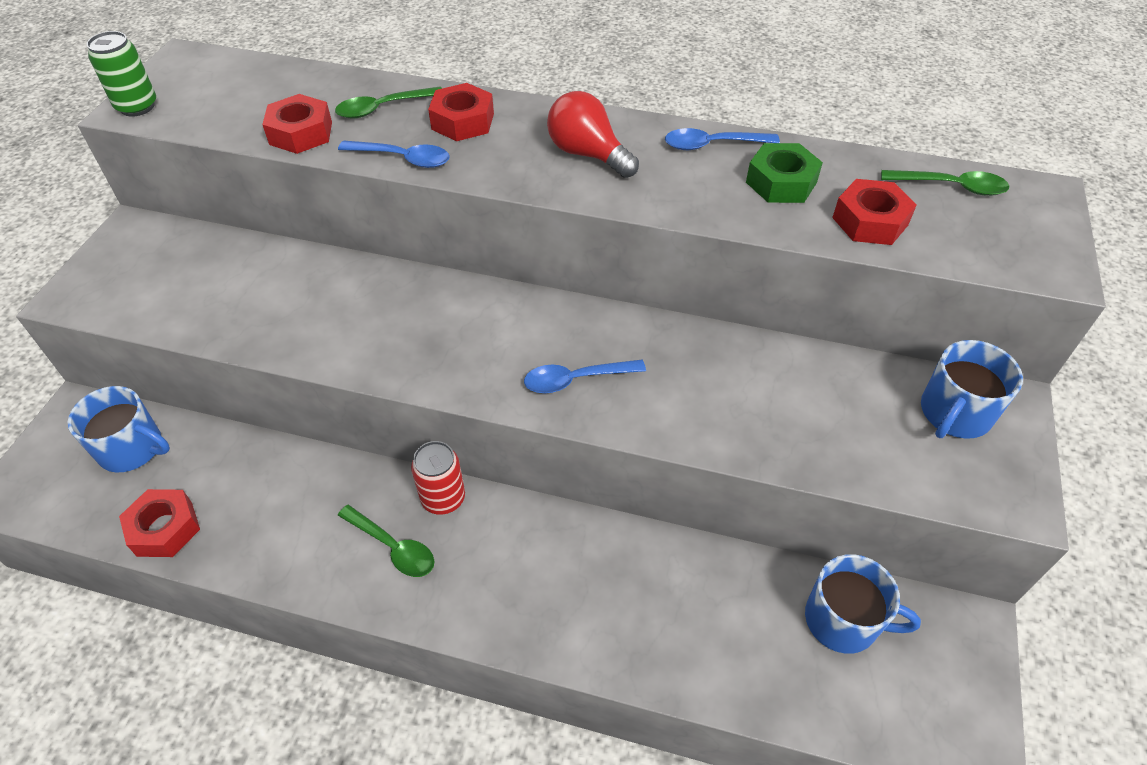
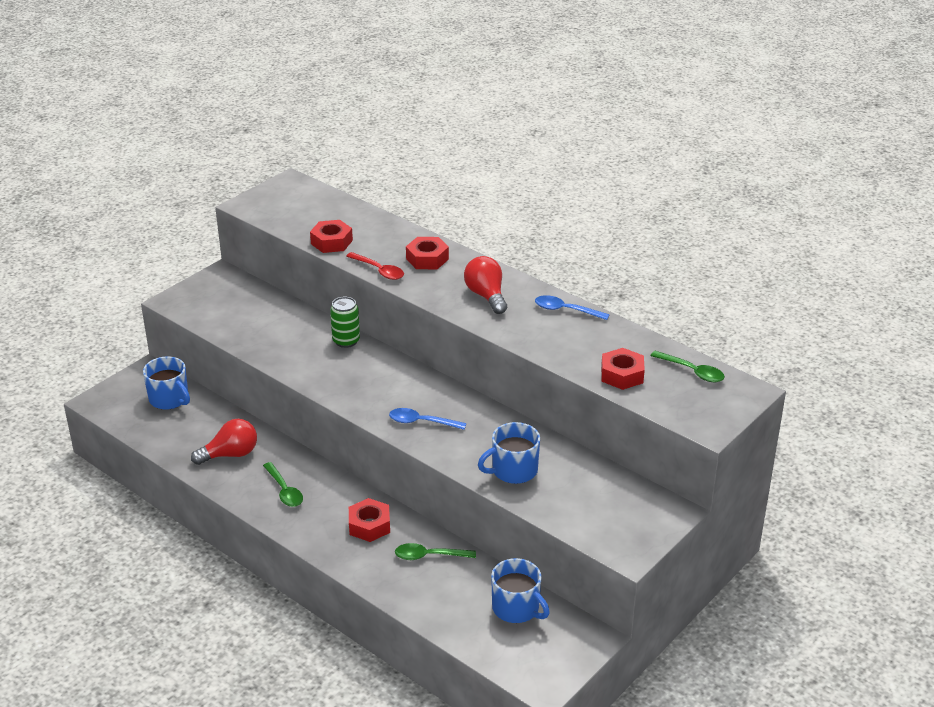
camera: 25 degrees right, 15 degrees down
green can [86,31,156,117] -> green can moved to [330,297,360,348]
red nut [119,489,200,557] -> red nut moved to [349,498,390,542]
green spoon [335,86,442,118] -> green spoon moved to [395,543,476,560]
blue spoon [338,140,450,168] -> red spoon [346,252,404,280]
red can [411,441,465,515] -> none
green nut [746,143,823,203] -> none
blue mug [921,340,1023,439] -> blue mug moved to [478,422,540,484]
none -> red light bulb [191,419,257,465]

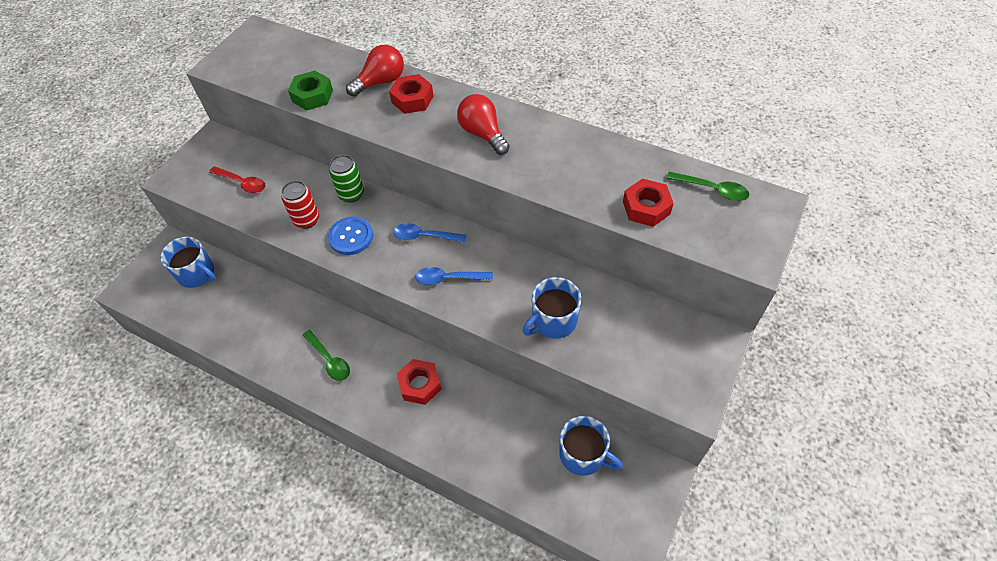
camera: 10 degrees left, 20 degrees up
red light bulb [191,419,257,465] -> red light bulb moved to [346,45,404,97]
red nut [310,220,353,253] -> green nut [288,70,333,110]
red spoon [346,252,404,280] -> red spoon moved to [209,166,266,193]
green spoon [395,543,476,560] -> none
blue spoon [535,295,610,320] -> blue spoon moved to [393,223,467,242]
none -> red can [281,181,319,229]
none -> blue button [328,217,373,255]

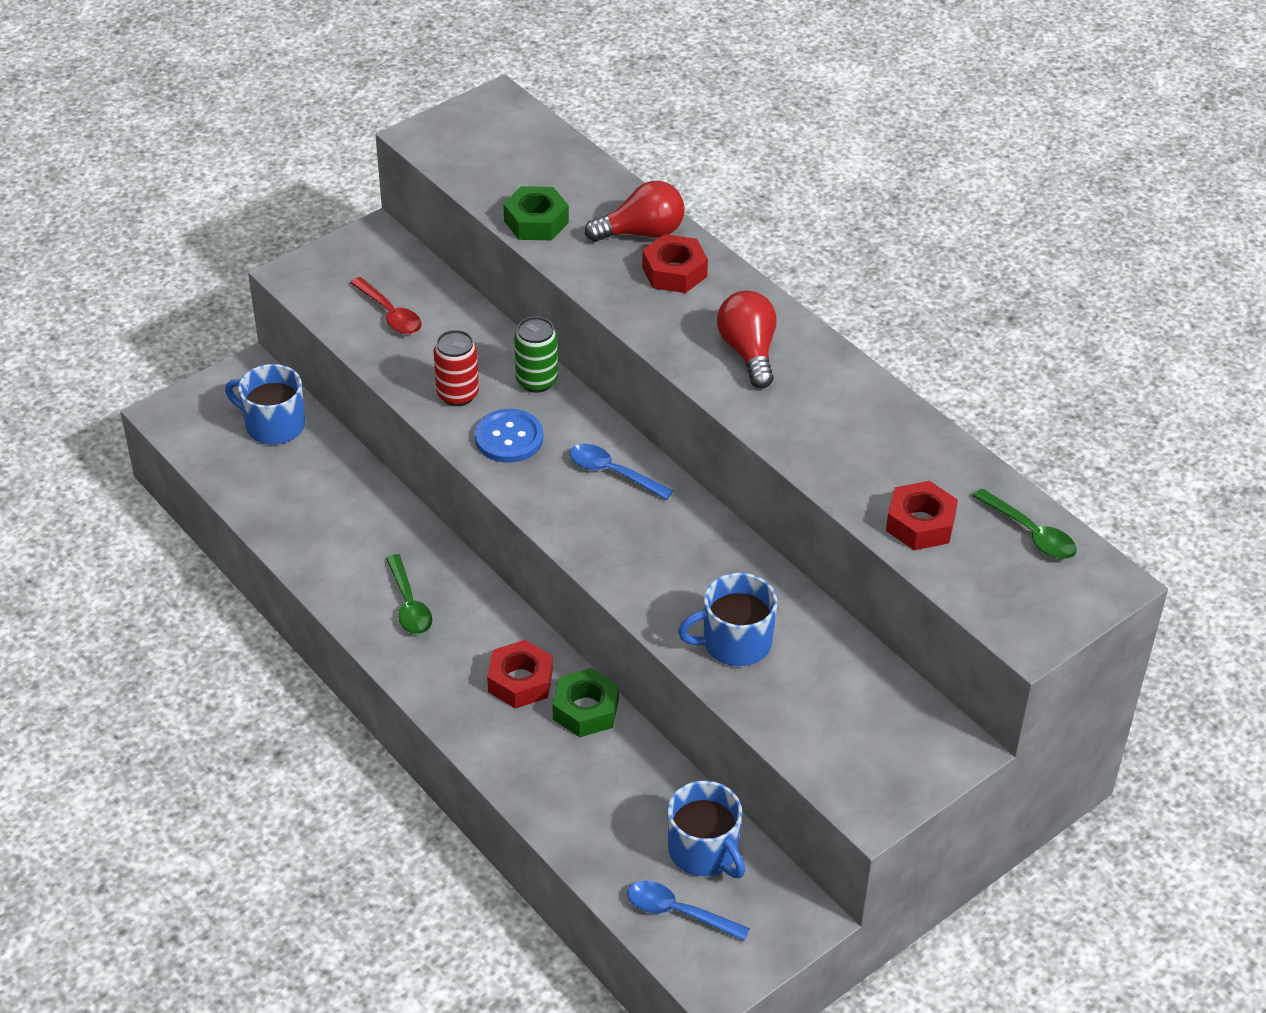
camera: 20 degrees right, 10 degrees down
blue mug [161,237,216,288] -> blue mug turned 150 degrees clockwise [225,364,305,445]
blue spoon [415,267,493,285] -> blue spoon moved to [627,881,750,941]
none -> green nut [552,668,619,737]

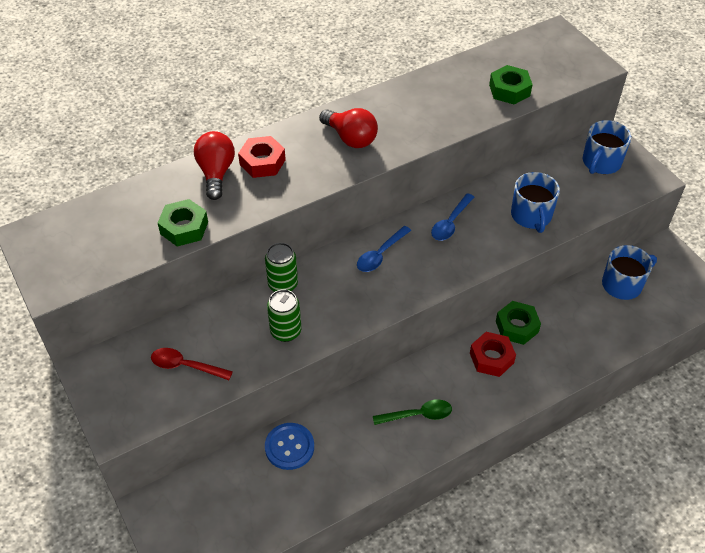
camera: 80 degrees left, 5 degrees up
blue mug [225,364,305,445] -> blue mug moved to [583,120,632,174]
red spoon [350,277,422,334] -> red spoon turned 135 degrees counterclockwise [151,348,233,380]
red can [433,330,479,406] -> green can [267,289,301,342]
blue button [475,409,543,463] -> blue button moved to [265,423,314,470]
blue spoon [627,881,750,941] -> blue spoon moved to [431,193,474,241]
red light bulb [717,291,776,388] -> red light bulb turned 135 degrees counterclockwise [319,108,378,148]
red nut [886,481,958,550] -> green nut [489,65,533,105]
green spoon [973,488,1077,559] -> none

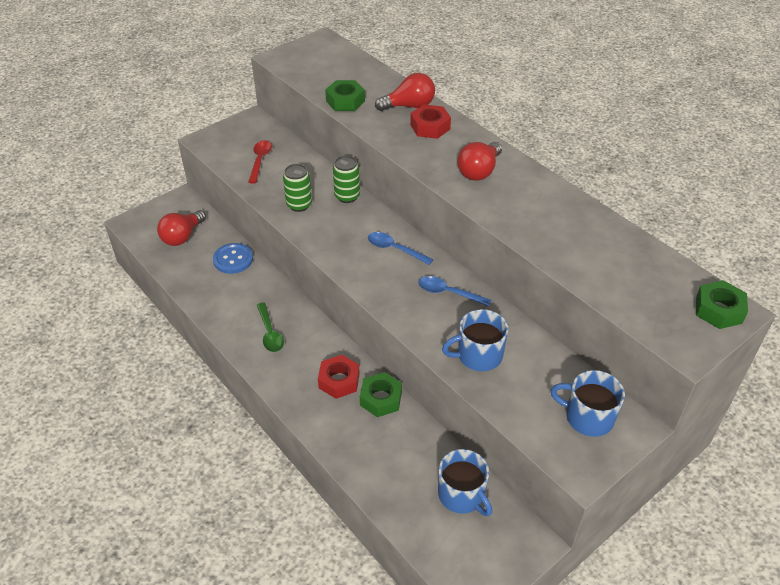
camera: 80 degrees right, 5 degrees down
green nut [489,65,533,105] -> green nut moved to [696,280,748,329]
none -> red light bulb [157,210,206,246]

